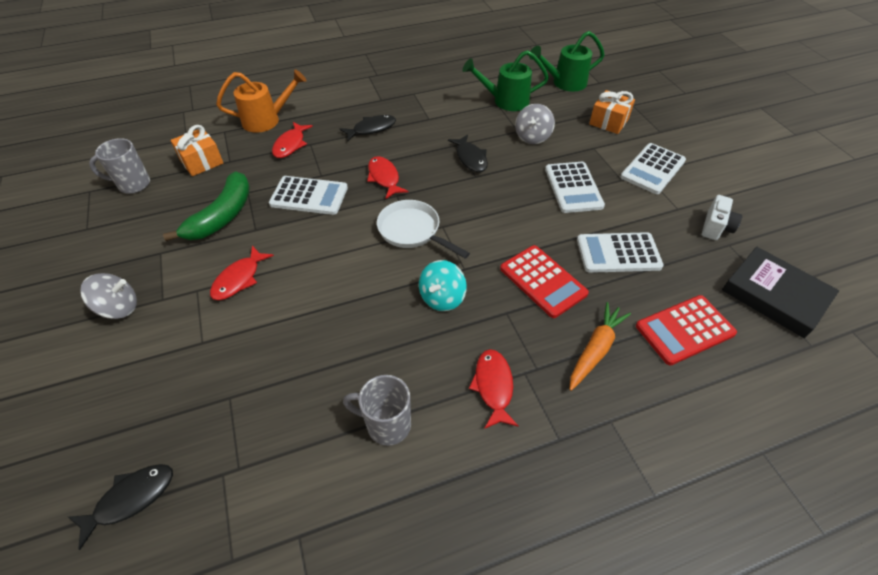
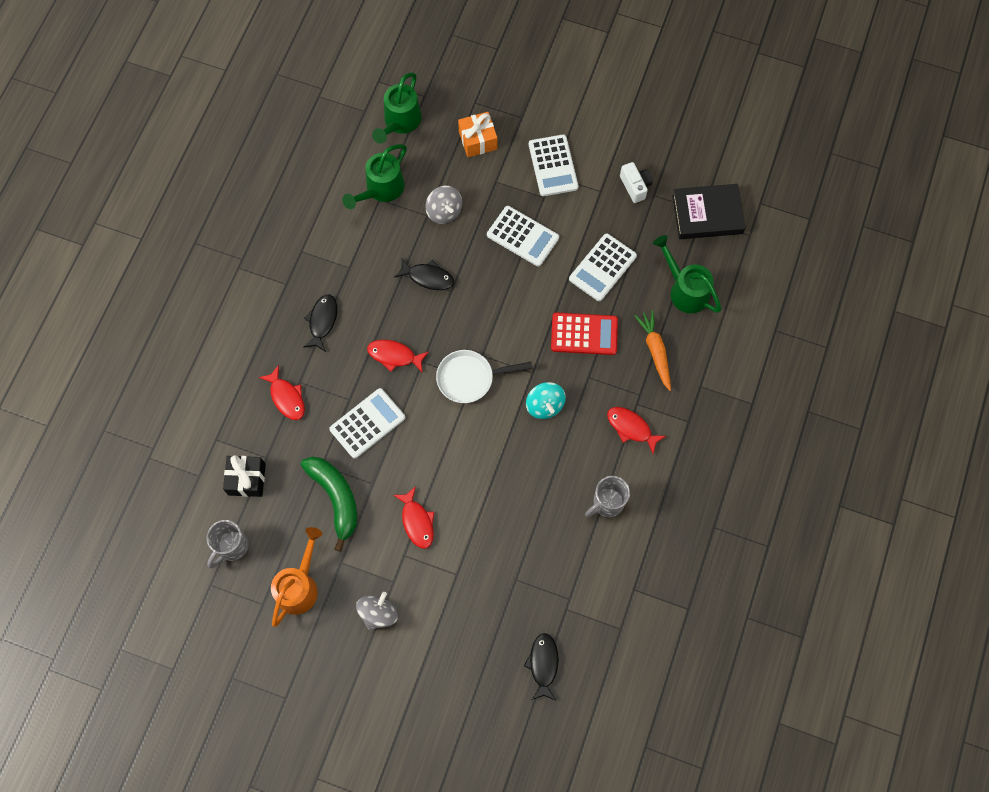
camera: 50 degrees left, 20 degrees up
orange gift [171,125,223,176] -> black gift [223,455,266,497]
orange watering can [216,69,307,133] -> orange watering can moved to [271,527,323,627]
red calculator [636,295,737,366] -> green watering can [653,235,721,313]

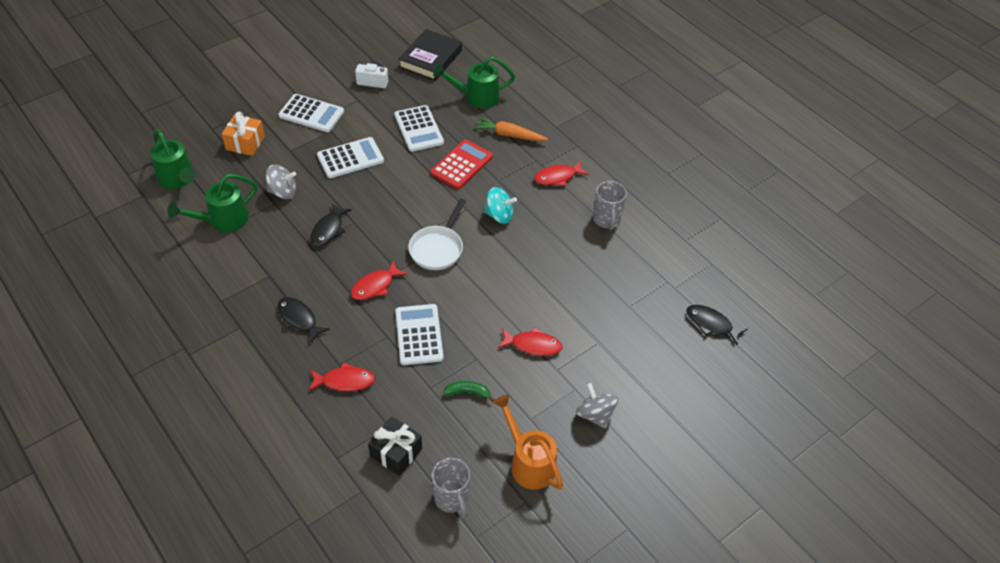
camera: 60 degrees left, 20 degrees down
green banana [301,457,357,552] -> green banana [443,381,494,402], size x0.49
green watering can [342,144,407,209] -> green watering can turned 75 degrees clockwise [167,174,258,232]
black fish [394,258,454,290] -> black fish turned 150 degrees clockwise [310,203,352,247]

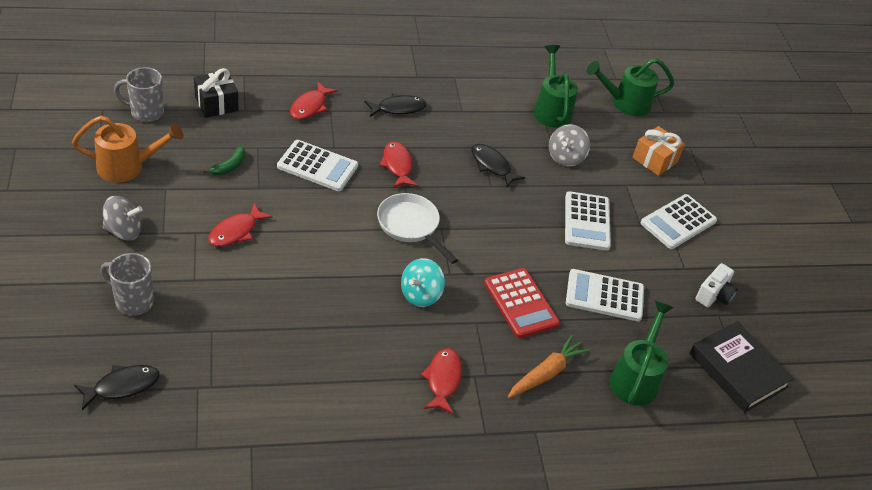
camera: 115 degrees right, 5 degrees down
grey mug [593,181,627,230] -> grey mug moved to [101,253,154,316]

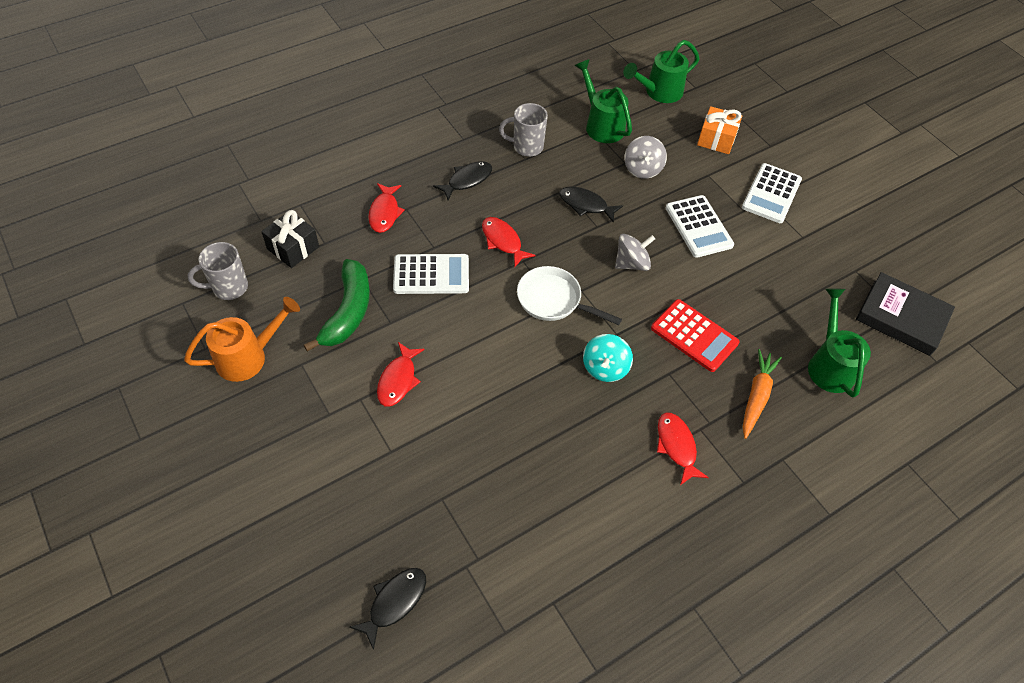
camera: 20 degrees left, 10 degrees up
grey mug [101,253,154,316] -> grey mug moved to [499,103,548,157]
grey spinning top [103,196,143,241] -> grey spinning top moved to [615,234,655,271]
green banana [203,146,245,175] -> green banana [304,259,370,352], size x2.05
white calculator [566,269,644,321] -> none
white camera [695,263,738,307] -> none

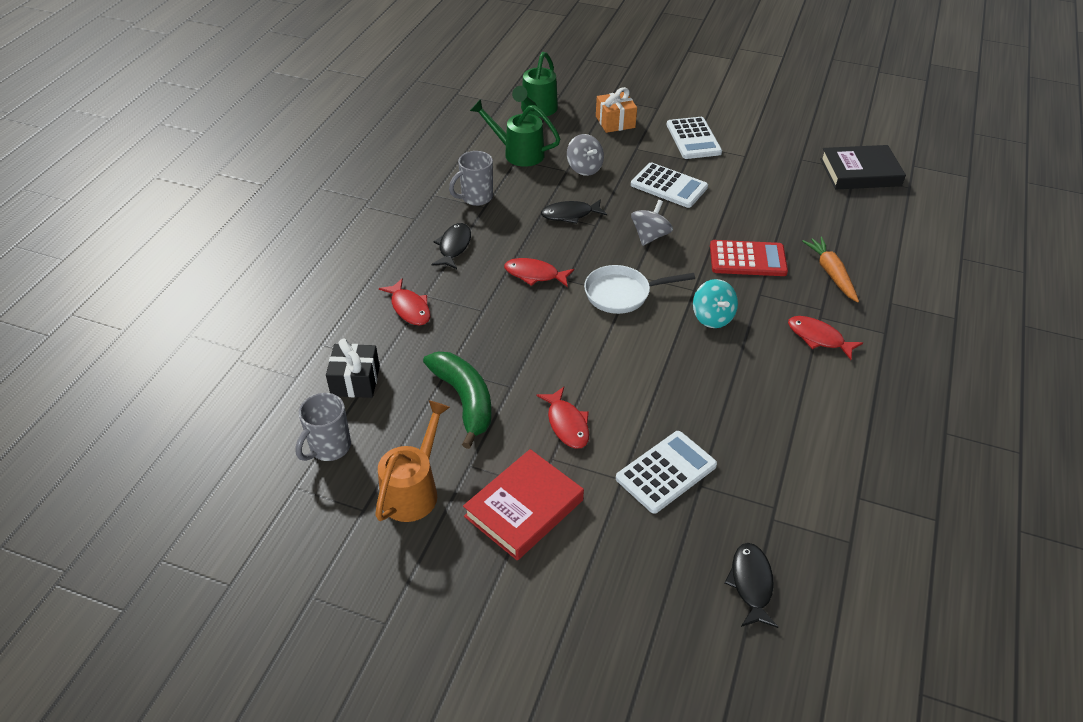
camera: 35 degrees left, 10 degrees down
white calculator [393,254,469,294] -> white calculator moved to [616,431,717,514]
green watering can [808,288,871,398] -> none
none -> red book [463,449,584,561]

